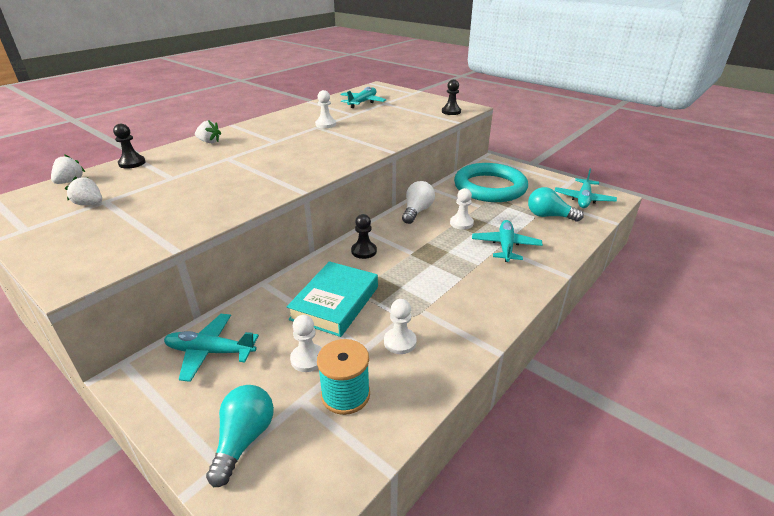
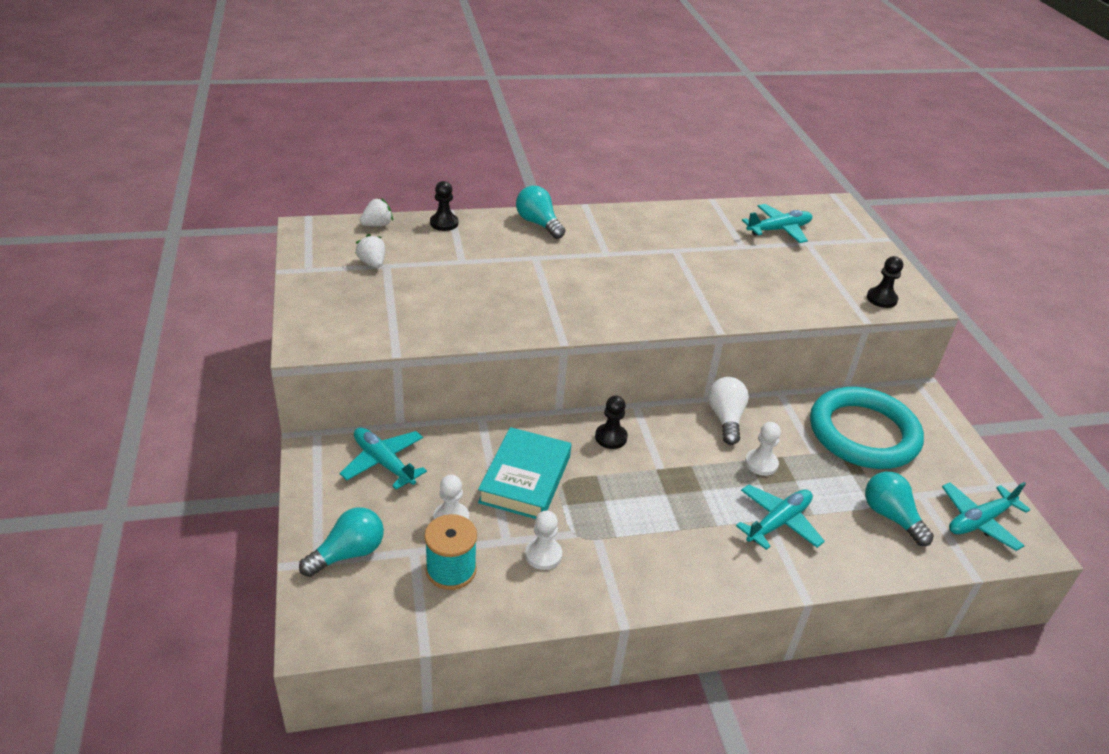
camera: 35 degrees right, 5 degrees up
white strawberry [195,120,221,143] -> turquoise light bulb [516,186,565,239]
turquoise book [287,261,378,337] -> turquoise book turned 45 degrees counterclockwise [478,427,571,519]
white pawn [315,90,336,128] -> none
white light bulb [402,181,435,224] -> white light bulb turned 60 degrees counterclockwise [708,377,749,445]

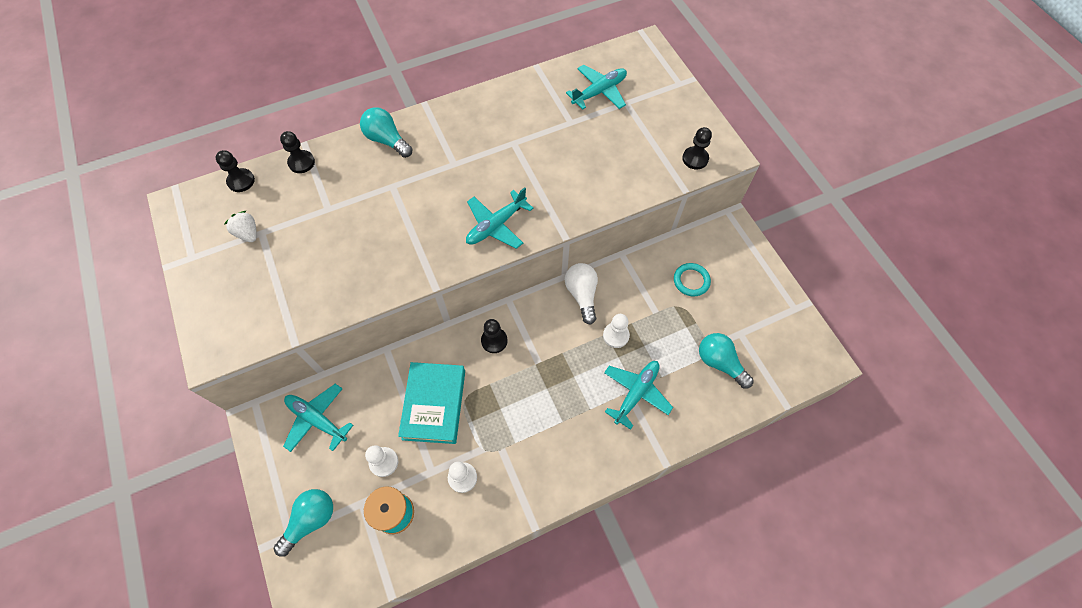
camera: 10 degrees left, 25 degrees up
white strawberry [360,198,393,226] -> black pawn [216,150,255,192]
turquoise ring [810,387,924,469] -> turquoise ring [674,263,711,297], size x0.41
turquoise plane [942,482,1030,551] -> turquoise plane moved to [466,187,534,249]

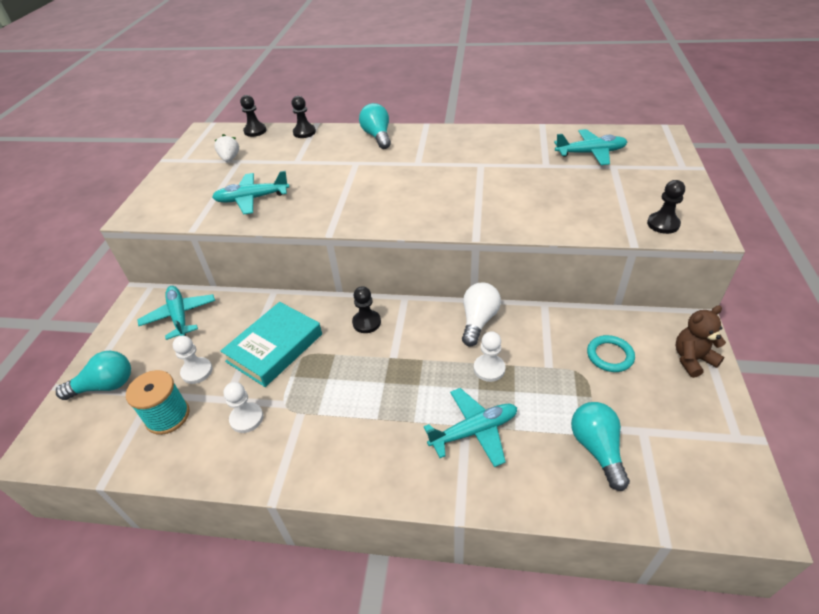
camera: 35 degrees right, 20 degrees down
turquoise plane [466,187,534,249] -> turquoise plane moved to [212,171,290,214]
none -> brown teddy bear [676,305,726,378]

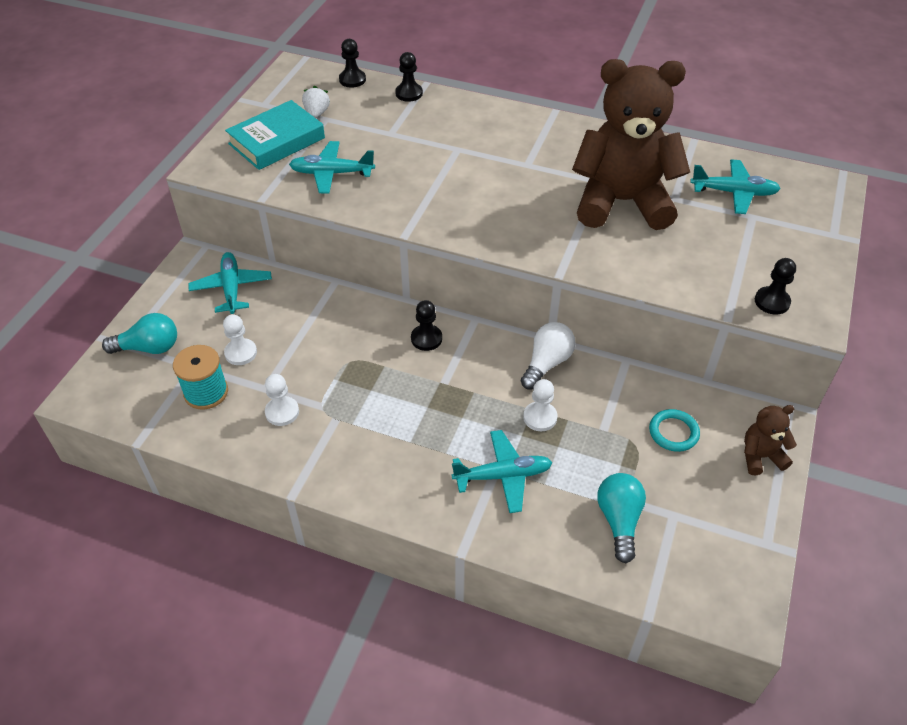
camera: 10 degrees right, 5 degrees up
turquoise book [221,302,322,387] -> turquoise book moved to [225,100,325,170]
turquoise light bulb [359,103,391,149] -> none
none -> brown teddy bear [572,59,690,230]

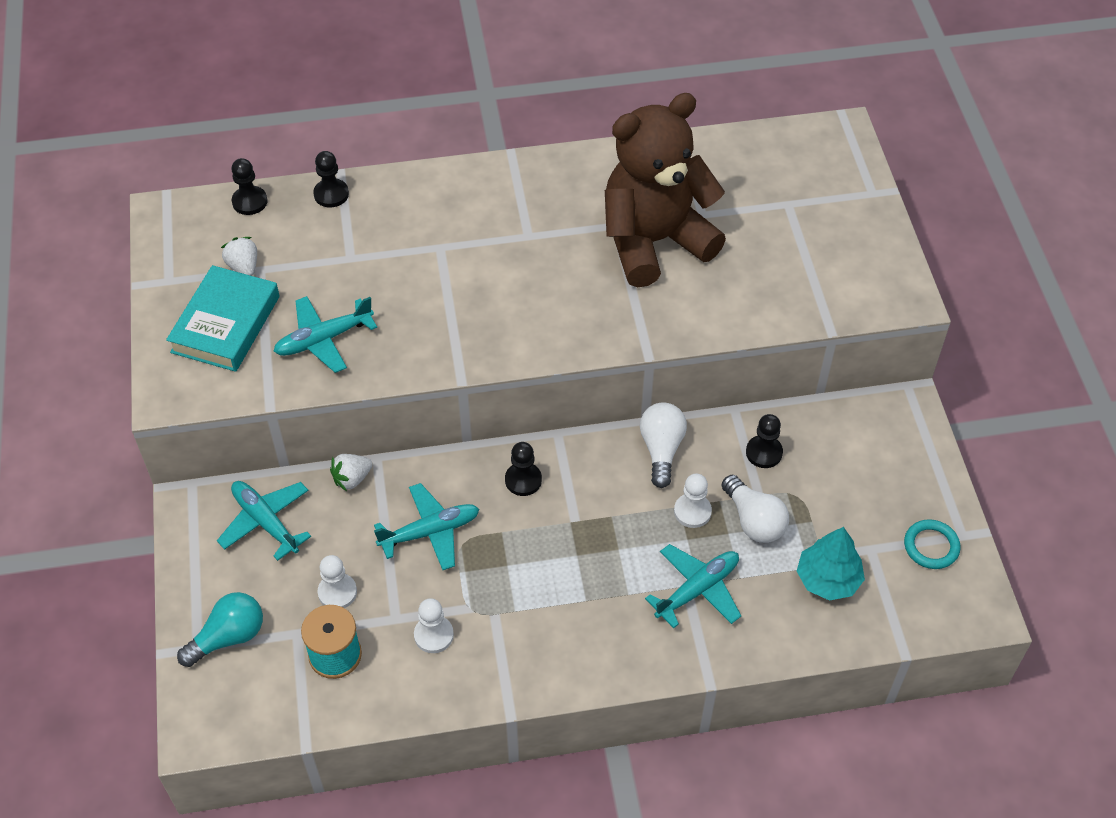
camera: 30 degrees left, 5 degrees up
turquoise light bulb [597,473,646,563] -> turquoise tree [797,527,865,601]
turquoise ring [649,409,700,452] -> turquoise ring moved to [904,519,960,569]
turquoise plane [690,159,781,214] -> turquoise plane moved to [374,483,479,570]
brown teddy bear [744,405,797,475] -> none
black pawn [755,258,796,315] -> black pawn moved to [746,414,783,468]
none -> white strawberry [330,454,373,491]
none -> white light bulb [722,475,789,543]

